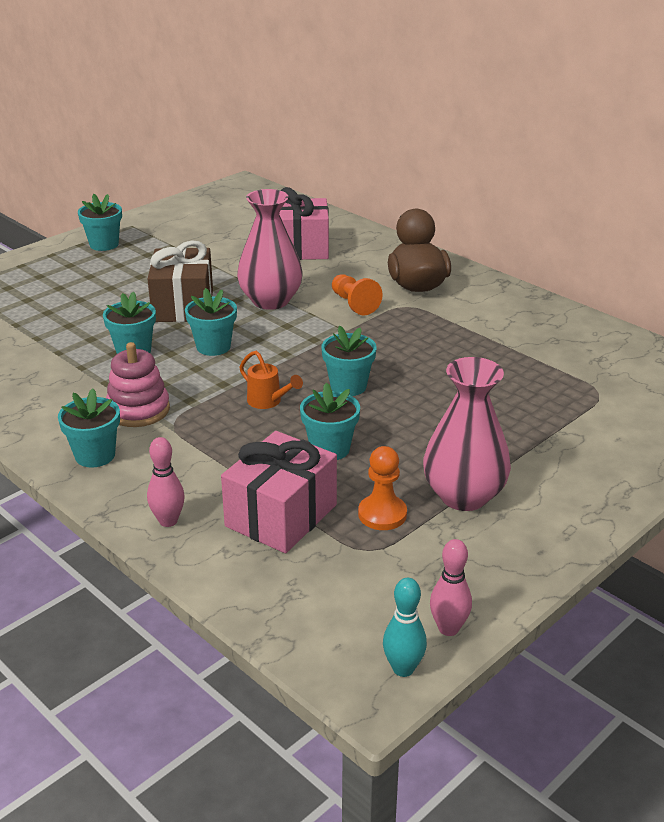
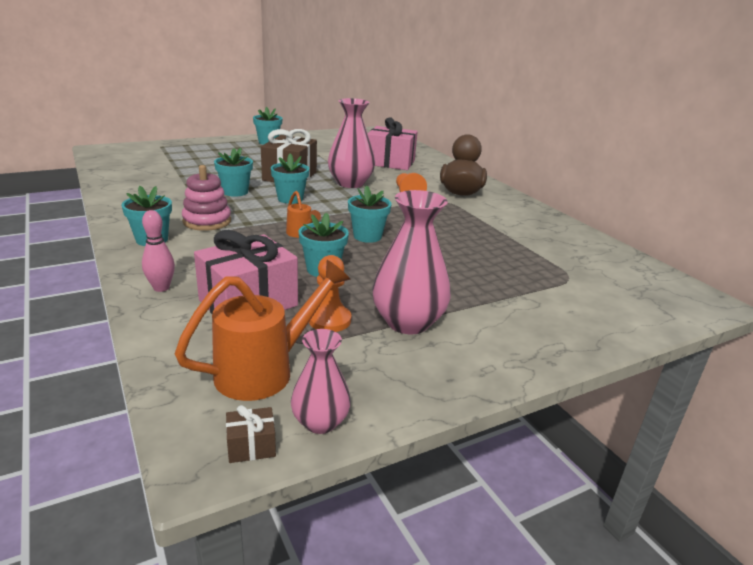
camera: 15 degrees right, 5 degrees down
turquoise bowling pin [383,578,427,677] -> brown gift [226,405,276,463]
pink bowling pin [430,539,472,636] -> pink vase [291,329,351,434]
none -> orange watering can [174,260,350,401]

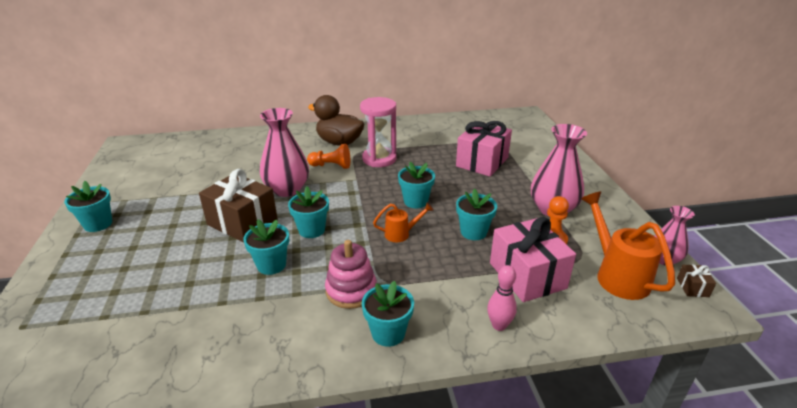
camera: 70 degrees left, 5 degrees up
pink gift [368,117,417,170] -> pink gift moved to [456,121,512,177]
none -> pink hourglass [360,97,396,167]

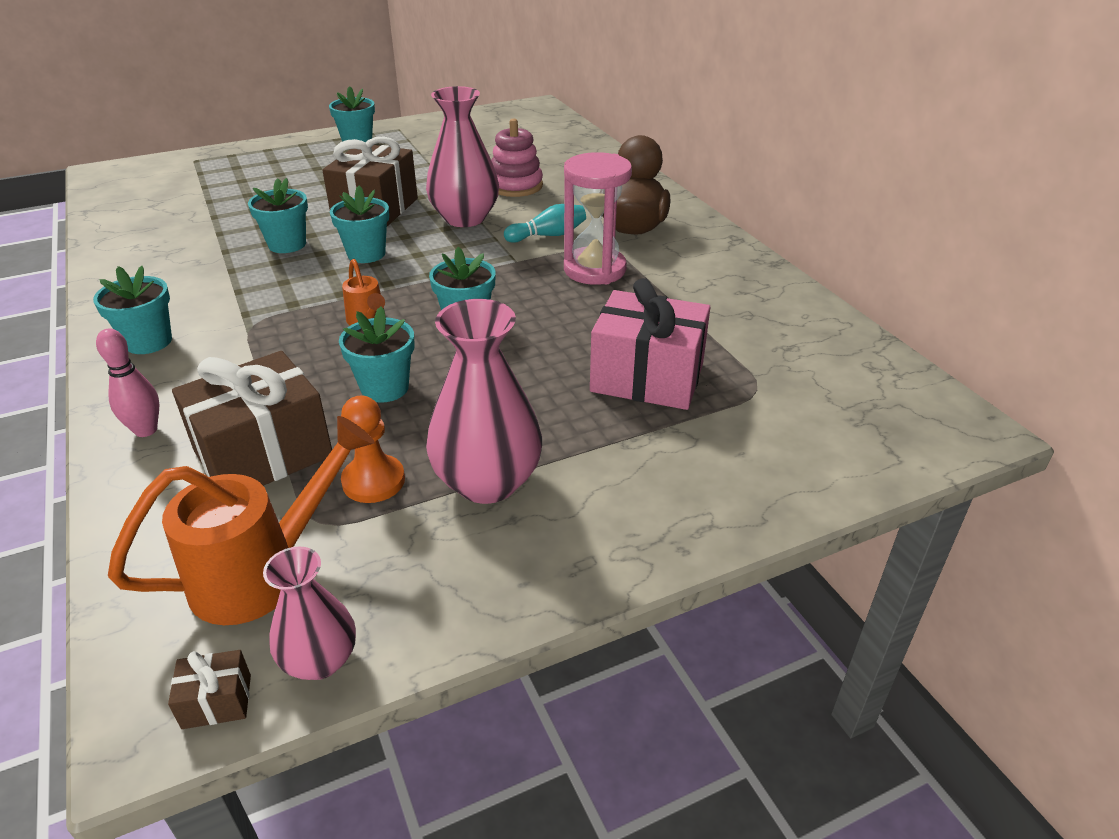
camera: 75 degrees right, 5 degrees up
orange pawn [307,144,350,169] -> turquoise bowling pin [504,204,586,243]
pink stacking toy [325,240,377,309] -> pink stacking toy moved to [491,118,543,197]
pink gift [490,217,576,302] -> brown gift [172,351,332,486]

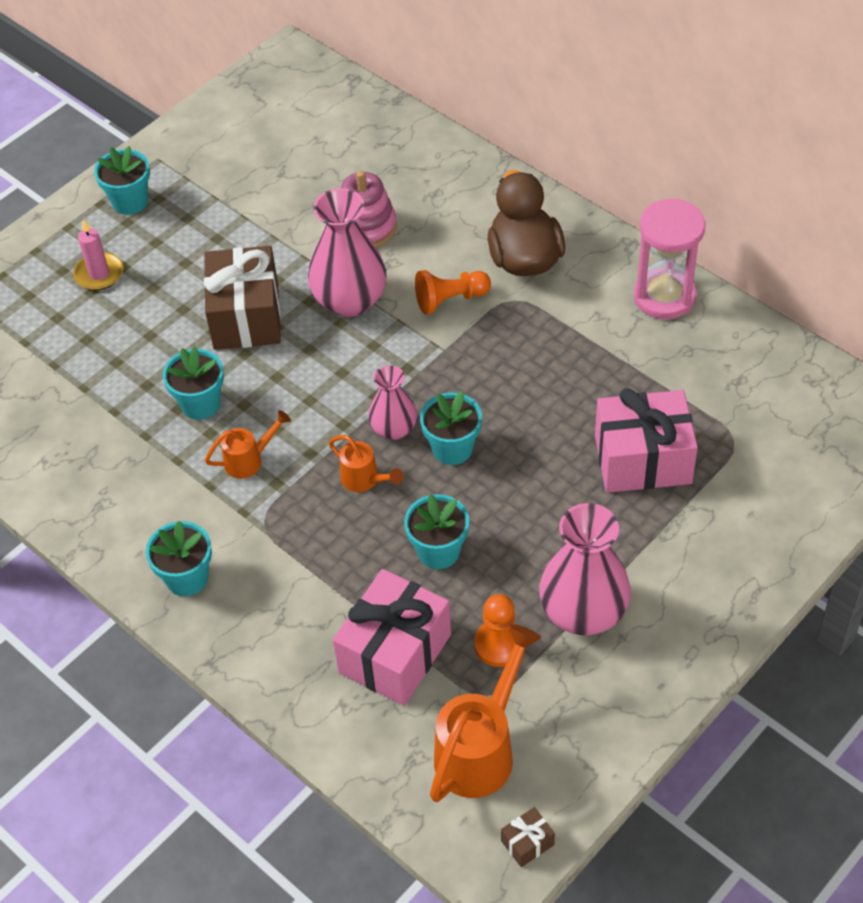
camera: 20 degrees left, 15 degrees up
pink bowling pin [96,328,159,437] -> none
brown gift [172,351,332,486] -> pink gift [333,569,451,706]
pink vase [263,547,356,680] -> pink vase moved to [368,365,417,440]
turquoise flower pot [330,186,389,263] -> none
turquoise bowling pin [504,204,586,243] -> orange pawn [415,270,491,315]
pink hourglass [564,152,632,285] -> pink hourglass moved to [634,198,705,319]
none -> pink candle [73,219,123,290]
none -> orange watering can [205,410,291,479]

